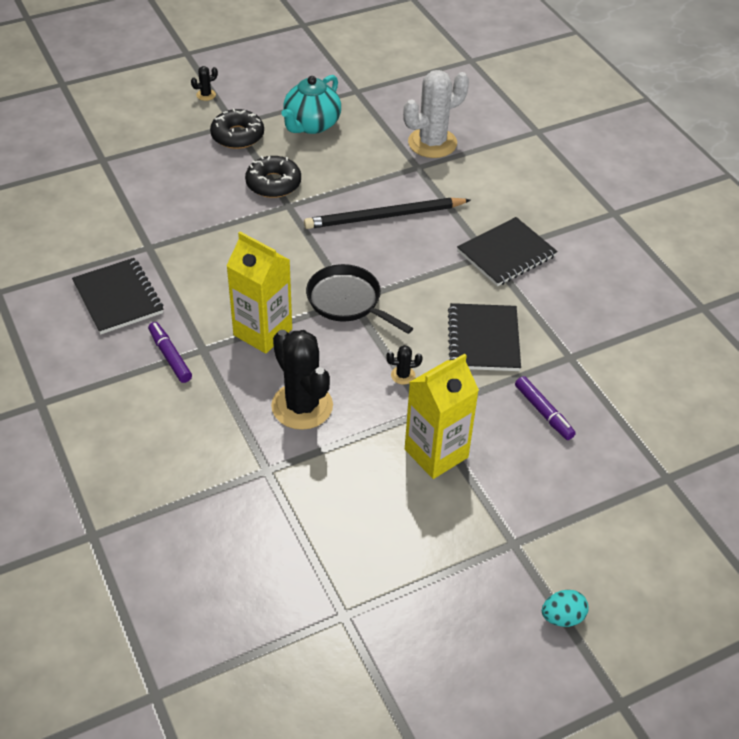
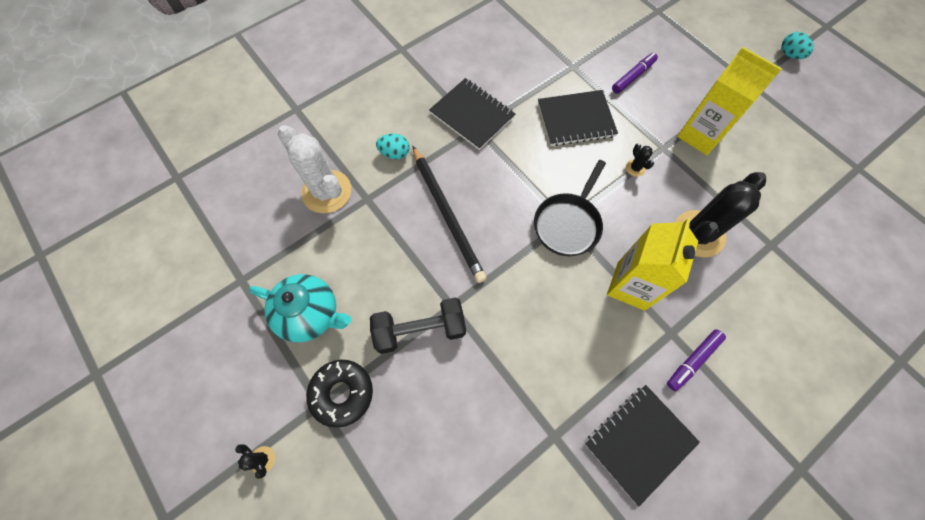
camera: 100 degrees left, 20 degrees up
black donut [245,156,301,198] -> black dumbbell [370,297,466,354]
none -> turquoise egg [376,134,409,159]

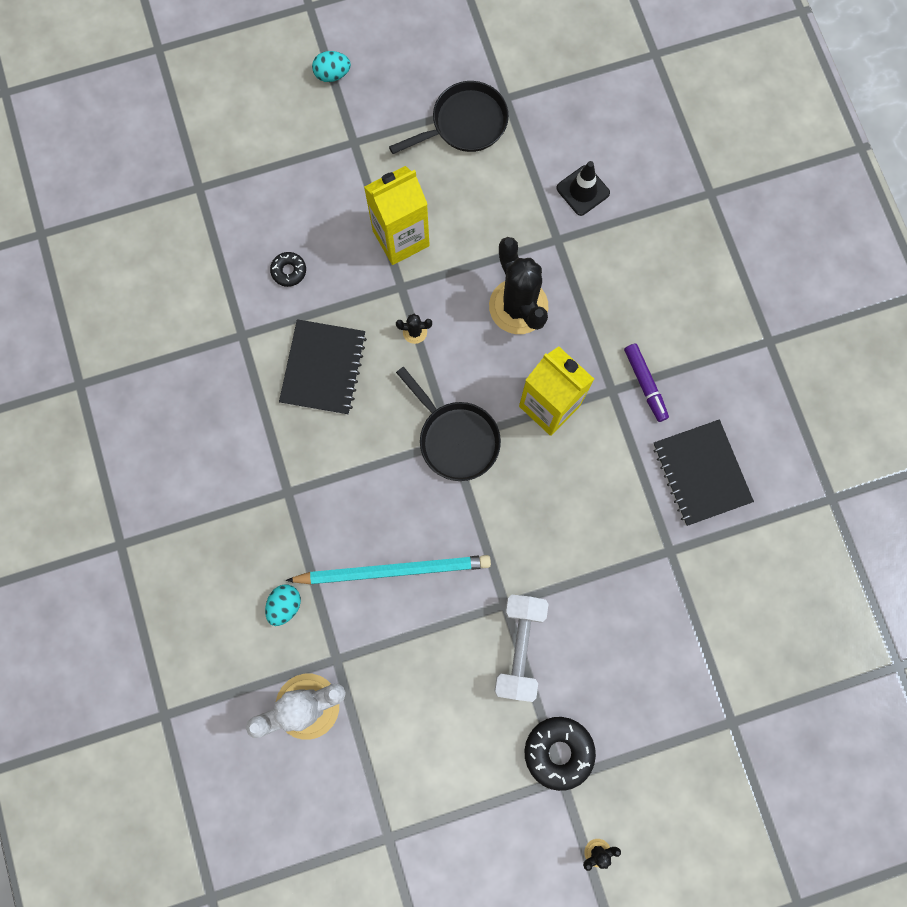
camera: 70 degrees left, 10 degrees up
turquoise teapot [249,274,351,342] -> none
black dumbbell [370,297,466,354] -> white dumbbell [494,595,548,702]
black pencil [413,146,486,283] -> turquoise pencil [286,555,491,585]
black notebook [429,78,515,150] -> none
purple marker [612,53,658,94] -> black donut [270,252,306,287]
none -> black pan [389,81,509,154]
none -> black traffic cone [556,161,610,216]

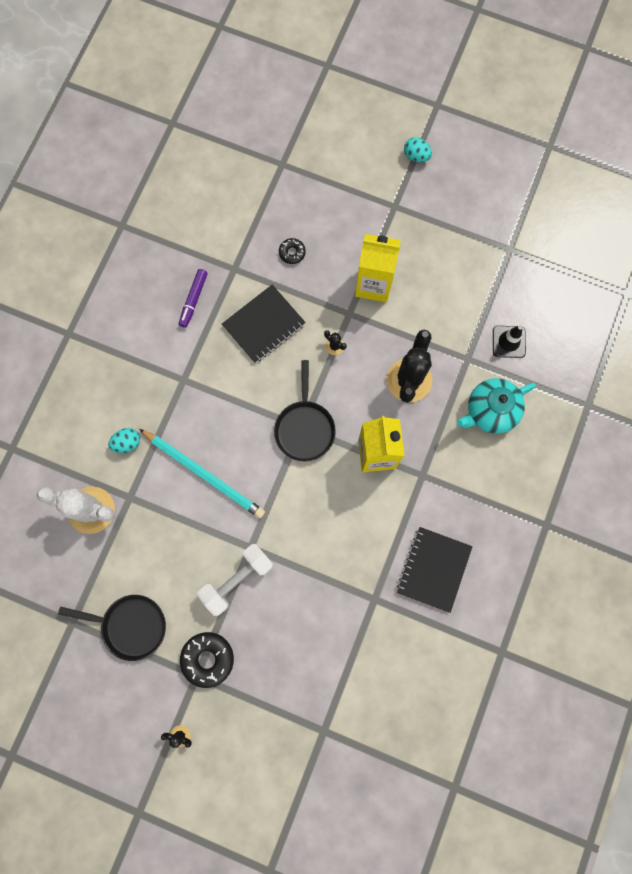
camera: 40 degrees right, 0 degrees up
black pan [389,81,509,154] -> black pan moved to [58,595,166,661]
purple marker [624,343,669,422] -> purple marker moved to [179,269,208,328]
none -> turquoise teapot [457,378,536,434]

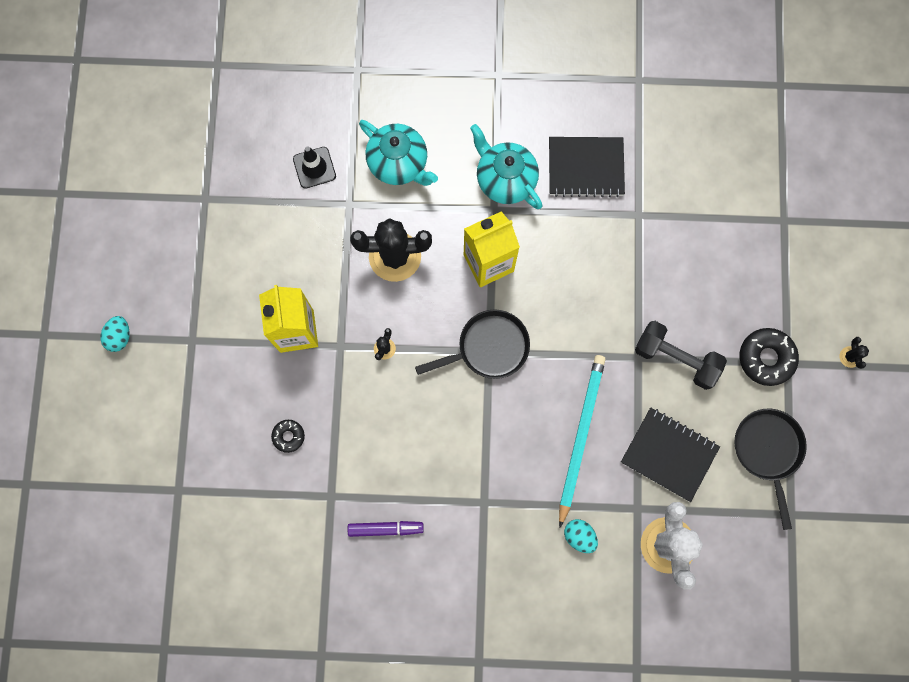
camera: 110 degrees left, 0 degrees up
white dumbbell [197,544,274,616] -> black dumbbell [635,321,727,390]
black notebook [222,285,306,363] -> black notebook moved to [621,407,720,502]
none -> turquoise teapot [470,124,542,209]

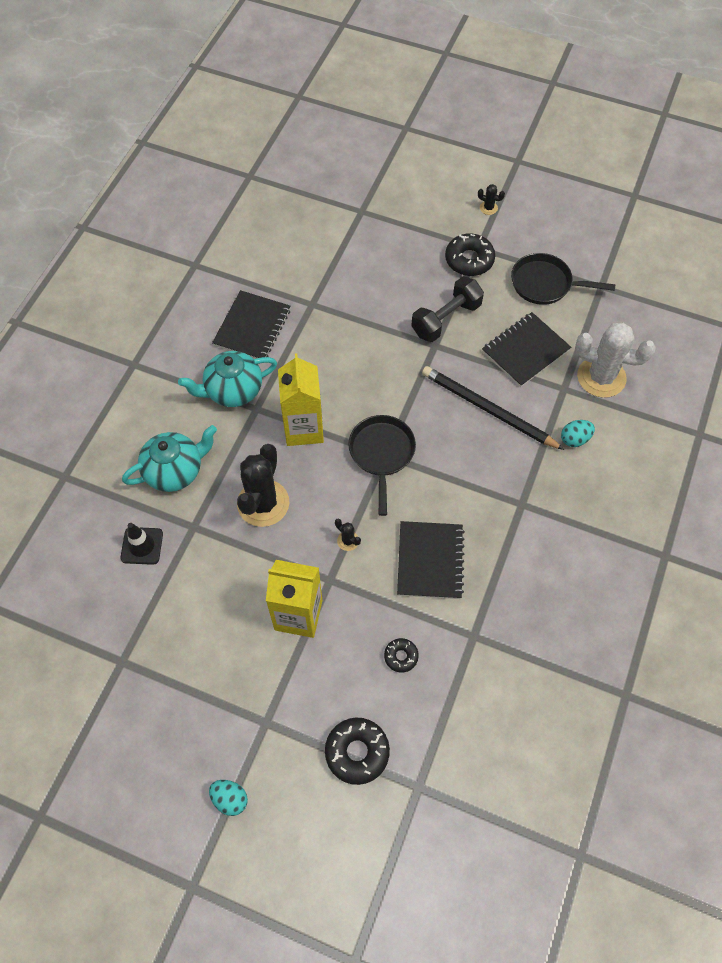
camera: 70 degrees left, 15 degrees down
purple marker [348,521,424,537] -> none
turquoise pencil [559,355,606,528] -> black pencil [422,366,564,450]
none -> black donut [325,718,390,785]
none -> black notebook [397,521,465,599]

